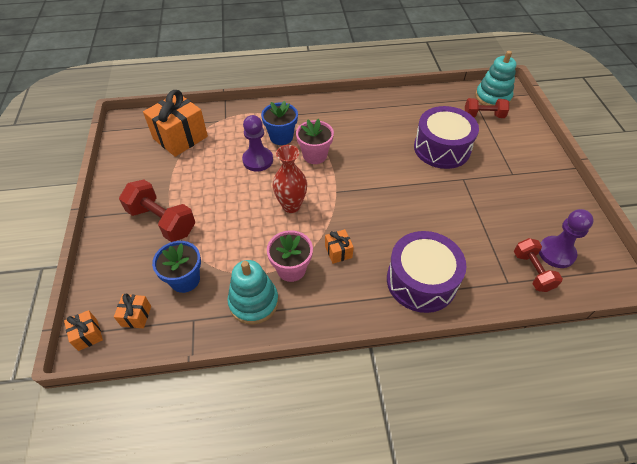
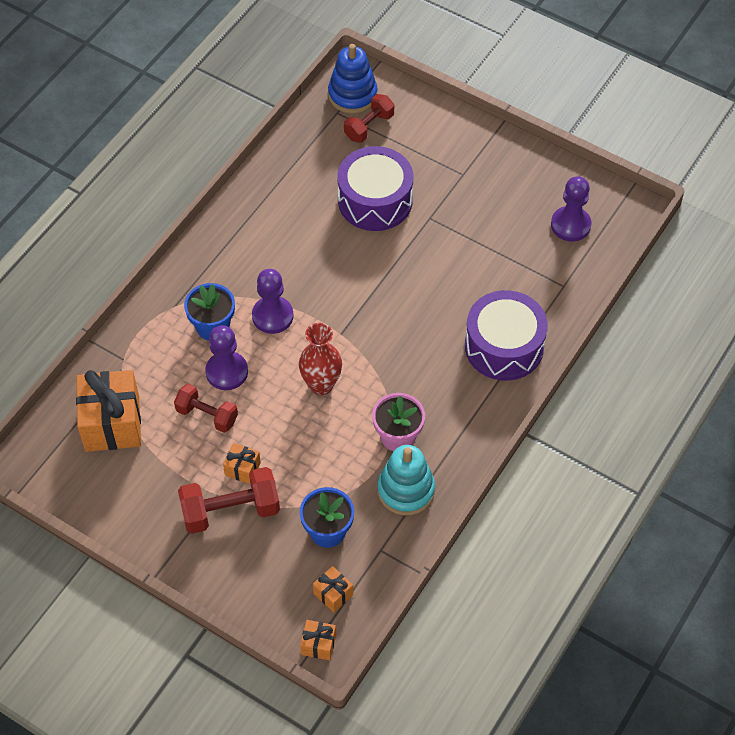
camera: 50 degrees left, 5 degrees up
pink flower pot [296,119,334,164] -> purple pawn [252,269,294,334]
orange gift [325,229,354,264] -> orange gift moved to [223,443,261,484]
turquoise stacking toy [475,51,516,106] -> blue stacking toy [328,44,377,114]
red dumbbell [514,238,563,292] -> red dumbbell moved to [174,384,238,433]

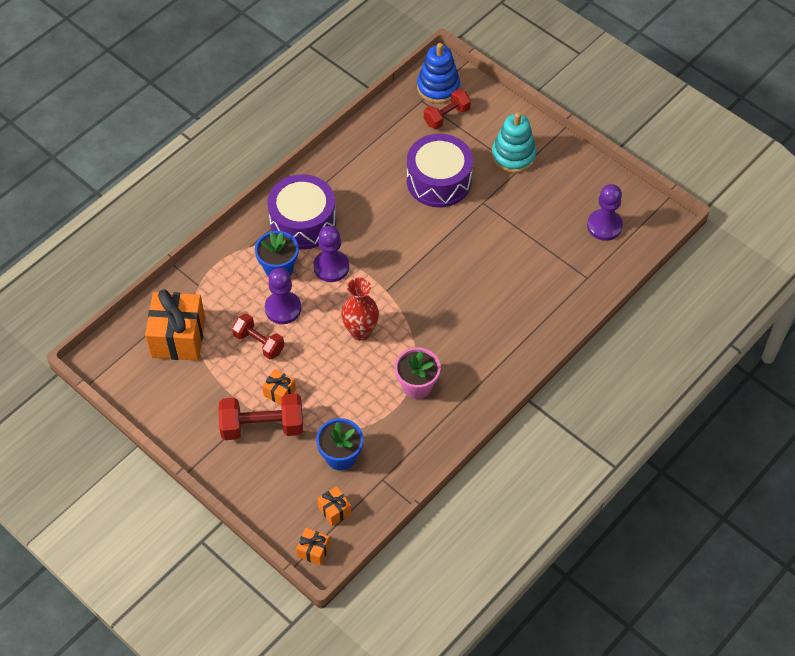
camera: 10 degrees right, 0 degrees up
turquoise stacking toy [378,445,435,515] -> turquoise stacking toy moved to [492,113,536,173]
purple drum [465,290,548,381] -> purple drum moved to [268,174,336,250]

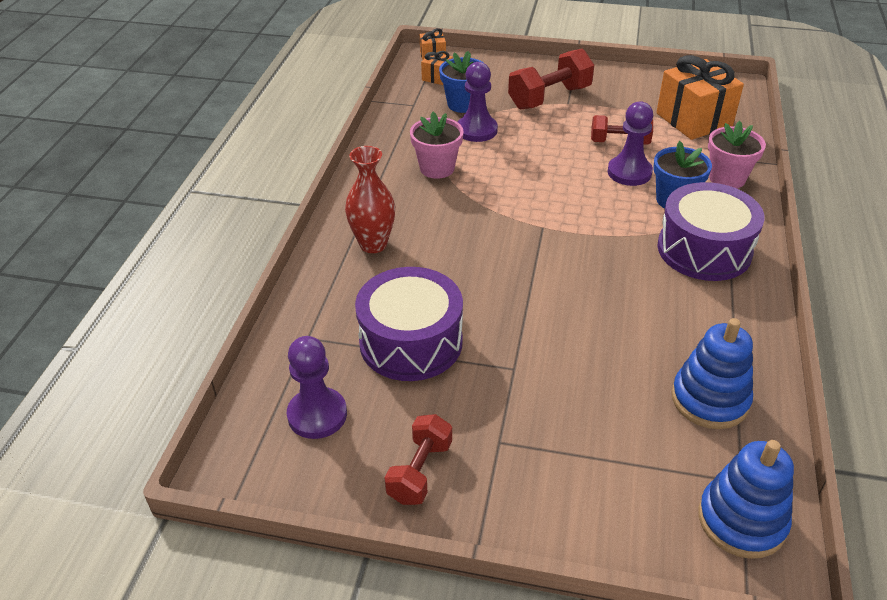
camera: 150 degrees right, 15 degrees down
orange gift [262,369,296,405] -> none
purple pawn [313,226,349,282] -> purple pawn moved to [458,62,498,142]
red vase [341,277,379,340] -> red vase moved to [345,146,395,253]
purple drum [407,134,473,207] -> purple drum moved to [355,267,463,381]
red dumbbell [424,89,471,129] -> red dumbbell moved to [384,414,452,505]
turquoise stacking toy [492,113,536,173] -> none
none -> blue stacking toy [672,318,753,429]
none -> pink flower pot [708,121,766,189]

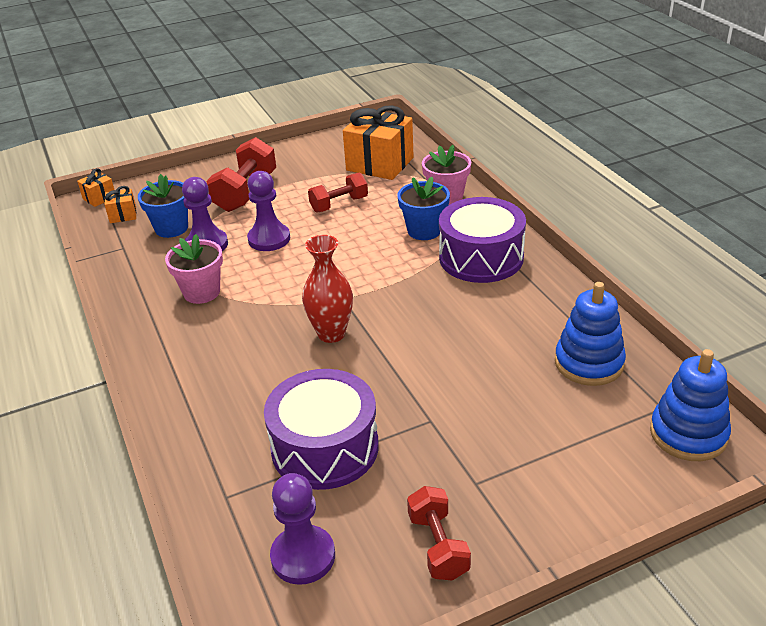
camera: 35 degrees left, 5 degrees down
red vase [345,146,395,253] -> red vase moved to [302,235,353,343]
purple pawn [608,101,653,186] -> purple pawn moved to [247,171,290,251]

